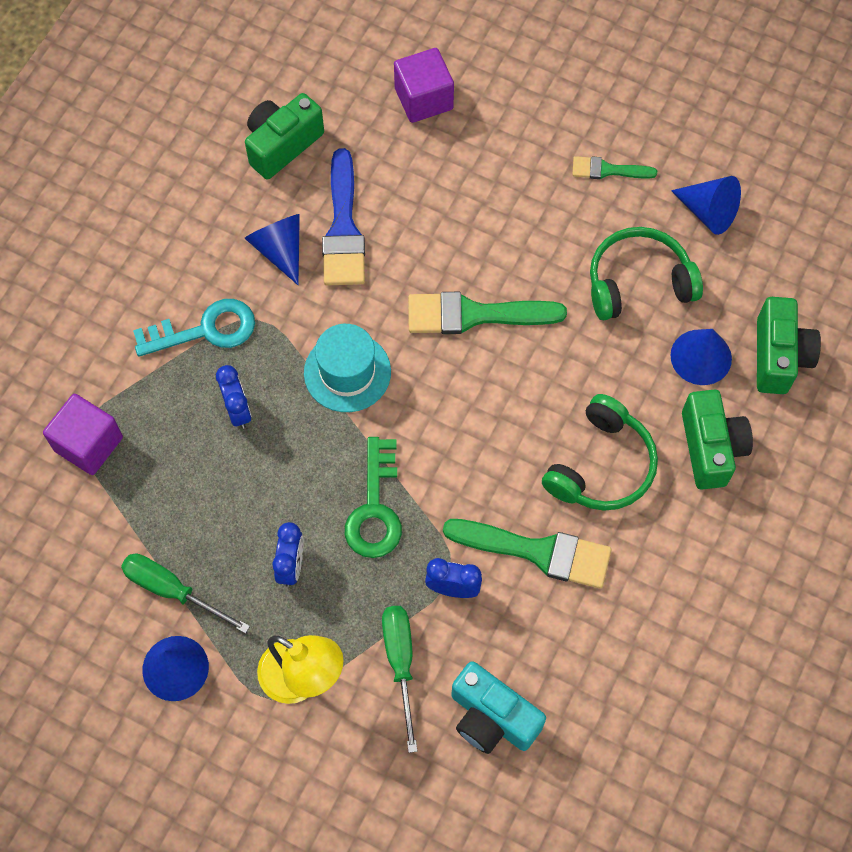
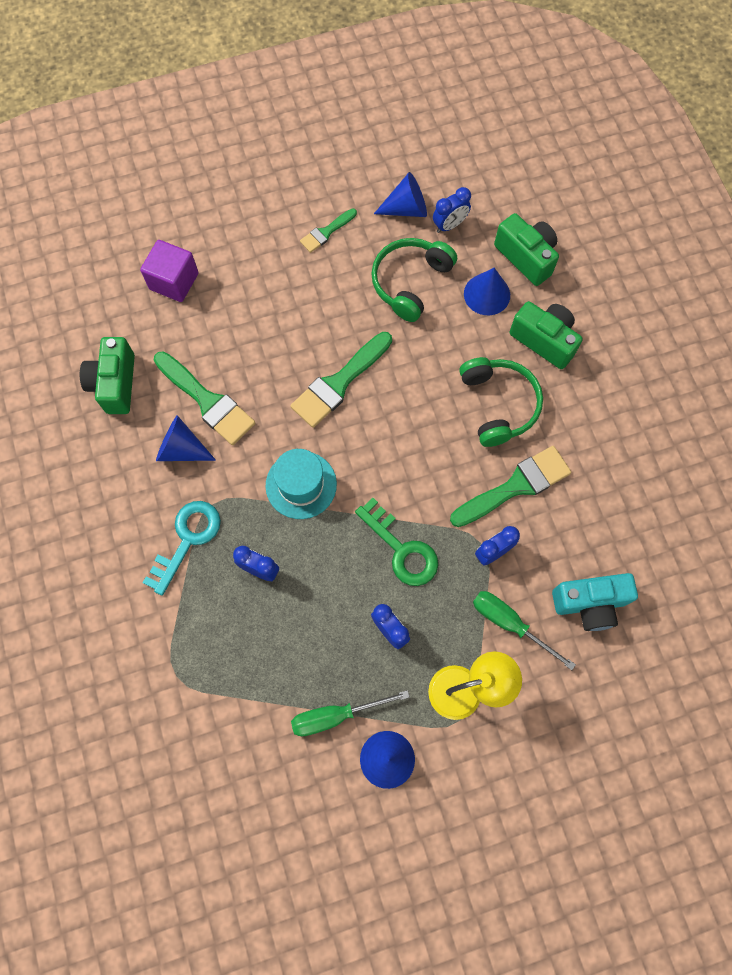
camera: 45 degrees left, 5 degrees up
purple cube [43,394,123,475] -> none
blue brush [322,148,365,285] -> green brush [154,351,255,445]
none -> blue clock [433,187,471,233]

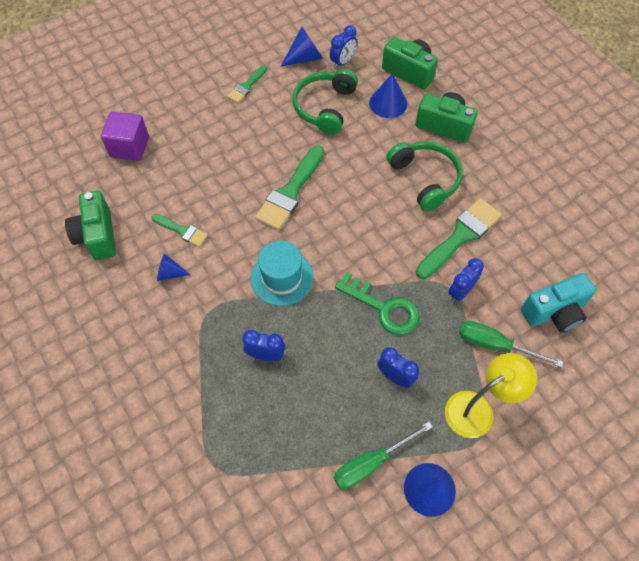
camera: 15 degrees left, 10 degrees down
turquoise key [143,501,221,596] -> none
green brush [154,351,255,445] -> green brush [151,214,208,247], size x0.56
blue cone [156,415,216,461] -> blue cone [157,253,190,281], size x0.64

